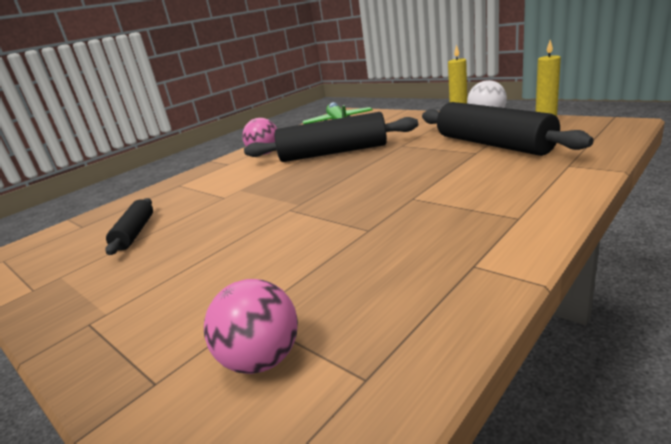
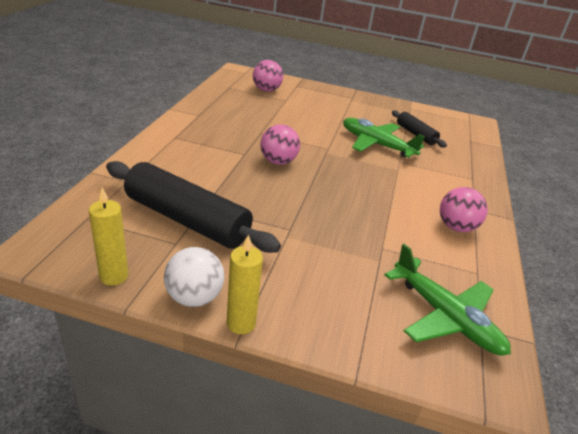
camera: 145 degrees right, 10 degrees up
black rolling pin [244,112,418,162] -> none
none -> pink ball [261,124,300,165]
none -> green plane [343,118,425,157]

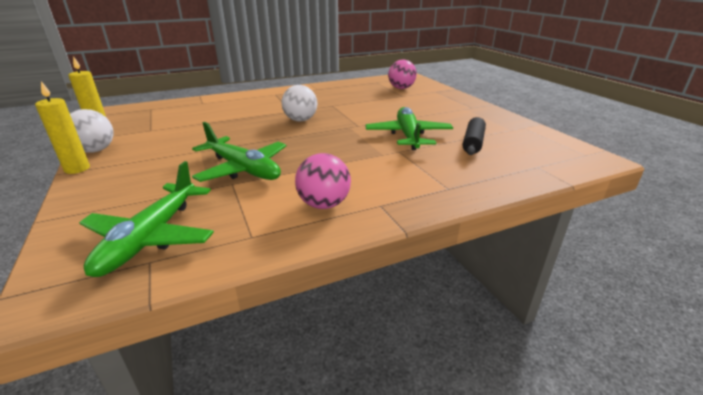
camera: 55 degrees right, 5 degrees down
black rolling pin [106,161,281,253] -> none
pink ball [261,124,300,165] -> white ball [281,85,317,122]
none -> green plane [192,122,286,182]

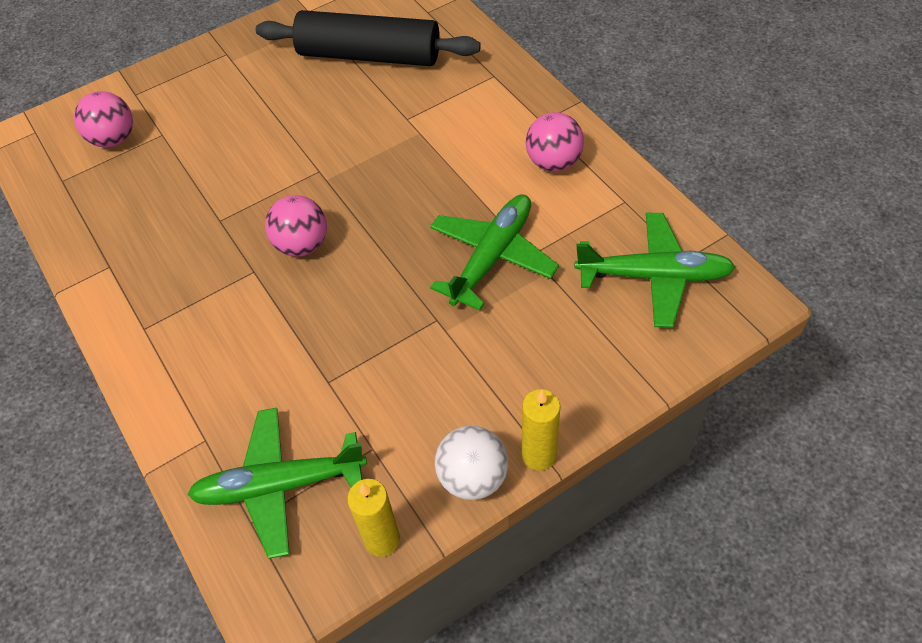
camera: 95 degrees left, 25 degrees up
white ball [281,85,317,122] -> pink ball [265,195,327,257]
green plane [365,107,453,150] -> green plane moved to [187,408,367,559]
black rolling pin [462,117,486,155] -> black rolling pin [256,10,481,66], size x1.90

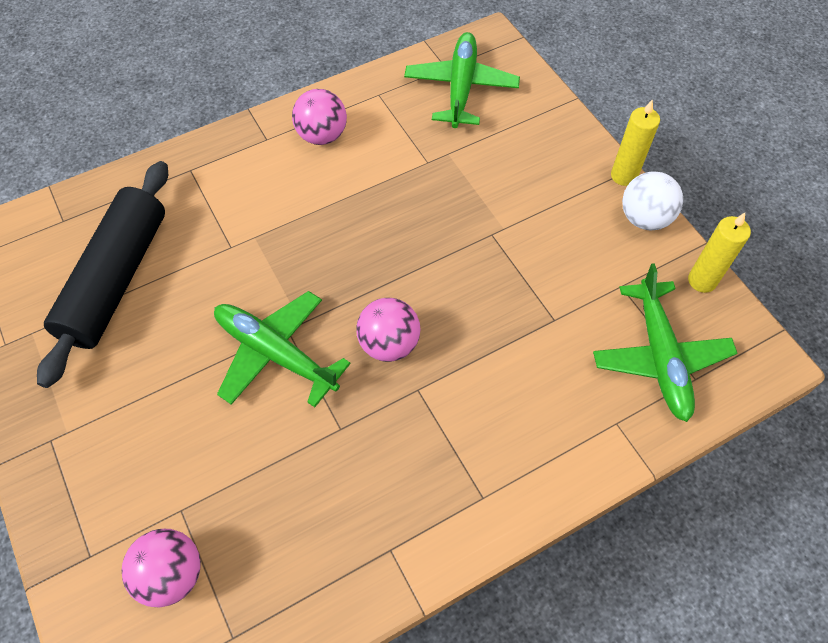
camera: 90 degrees left, 5 degrees up
green plane [430,194,559,311] -> green plane moved to [214,291,351,407]

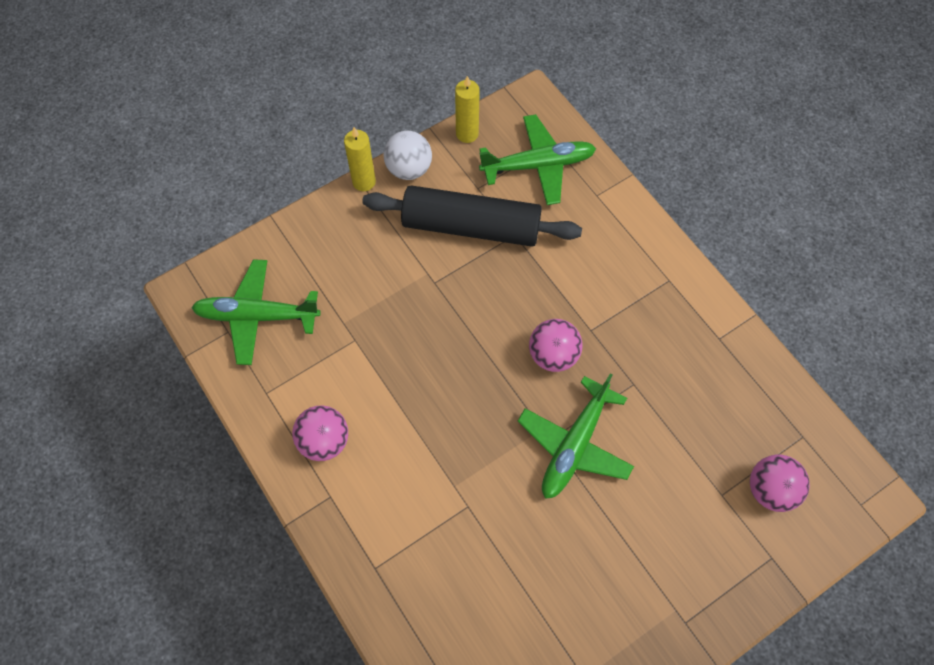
camera: 95 degrees left, 5 degrees up
black rolling pin [37,161,168,388] -> black rolling pin moved to [362,185,582,247]

